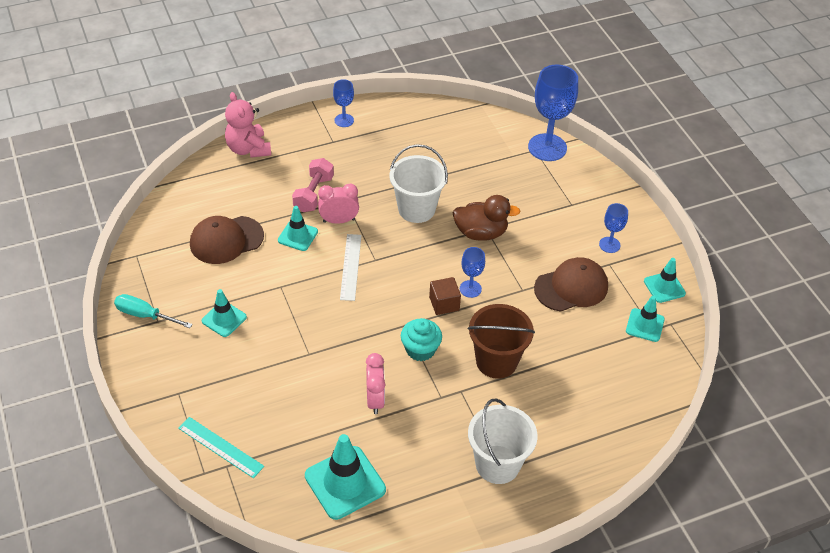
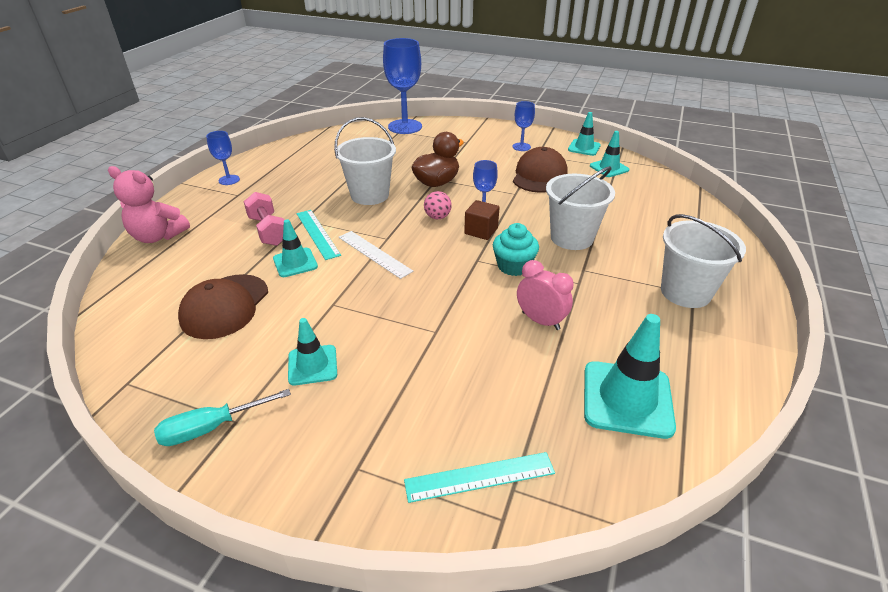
camera: 45 degrees left, 10 degrees down
pink clock [318,183,359,224] -> turquoise ruler [297,210,341,260]
brown bucket [468,304,535,379] -> white bucket [546,166,615,250]
none -> pink ball [424,191,452,219]

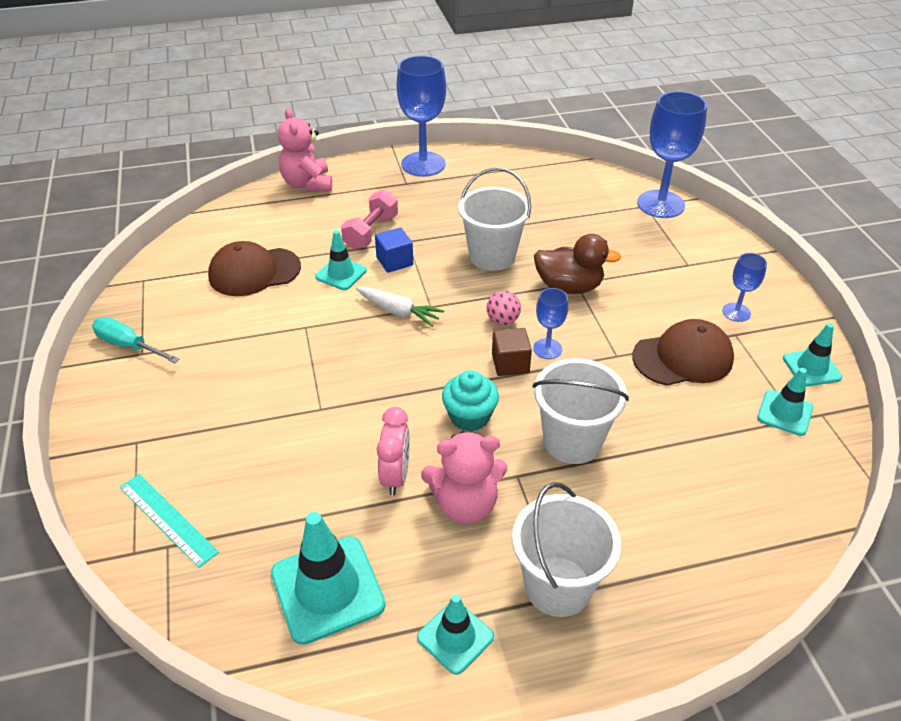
camera: 55 degrees right, 5 degrees up
blue goblet [206,131,240,185] -> blue goblet [397,55,446,177], size x1.97
turquoise traffic cone [288,318,337,386] -> turquoise traffic cone moved to [417,594,494,675]
turquoise ruler [297,210,341,260] -> blue cube [375,227,413,273]
white ruler [339,231,413,279] -> white carrot [356,287,445,327]
none -> pink teddy bear [421,431,507,524]

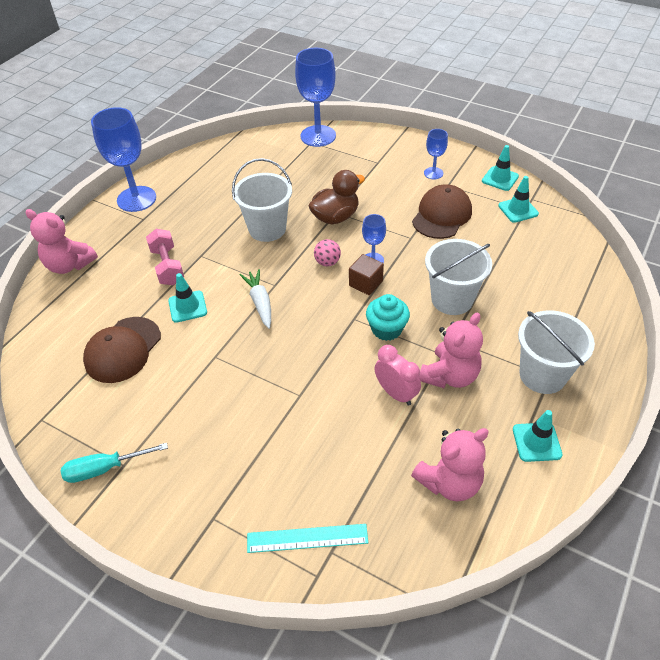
camera: 45 degrees left, 5 degrees up
turquoise traffic cone [271,512,385,645] -> pink teddy bear [411,428,489,502]
white carrot [356,287,445,327] -> white carrot turned 90 degrees counterclockwise [240,269,271,329]
blue cube [375,227,413,273] -> none

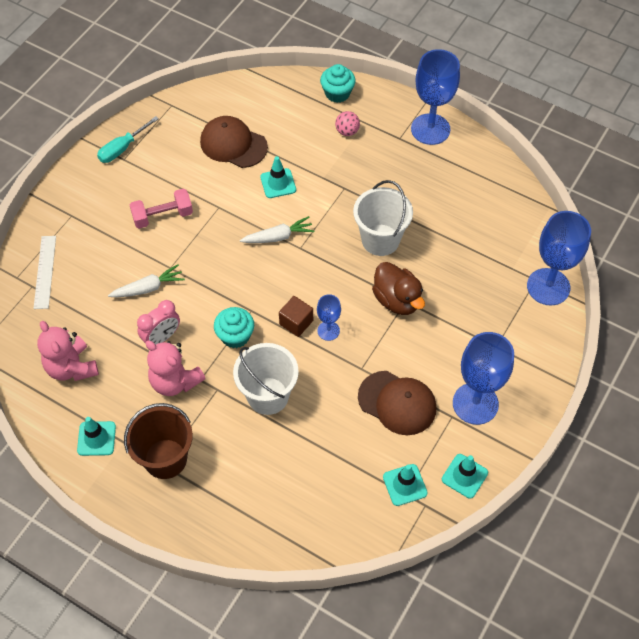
camera: 90 degrees right, 10 degrees up
pink teddy bear [25,209,98,274] -> turquoise cupcake [320,64,356,103]
turquoise screwdriver [61,443,168,483] -> turquoise screwdriver turned 120 degrees counterclockwise [97,116,159,163]
pink dumbbell [146,229,184,285] -> pink dumbbell moved to [130,188,193,229]
turquoise ruler [247,524,368,553] -> white ruler [33,236,56,309]
pink ball [314,239,341,267] -> pink ball moved to [335,111,360,136]
blue goblet [424,129,448,179] -> blue goblet [453,332,514,425], size x1.97
white bucket [518,310,595,394] -> brown bucket [124,403,193,479]
none -> white carrot [108,264,185,297]

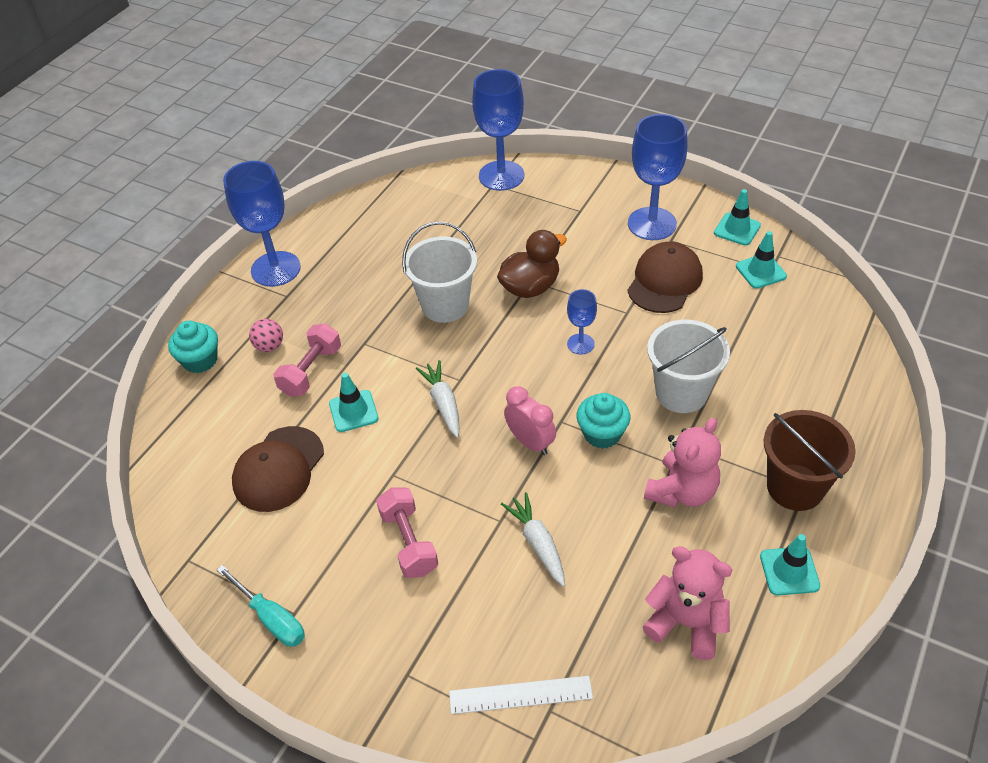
camera: 90 degrees left, 10 degrees down
pink teddy bear [37,321,99,381] -> pink teddy bear turned 120 degrees counterclockwise [643,546,732,660]
pink clock [137,300,180,344] -> pink clock moved to [504,386,556,455]
brown cube [279,296,313,337] -> none
none -> pink dumbbell [274,323,341,397]

